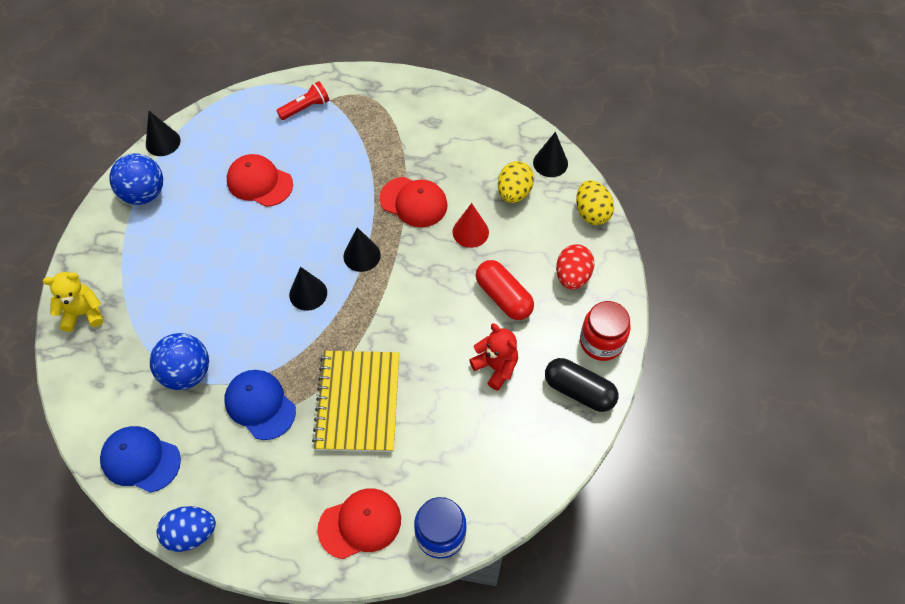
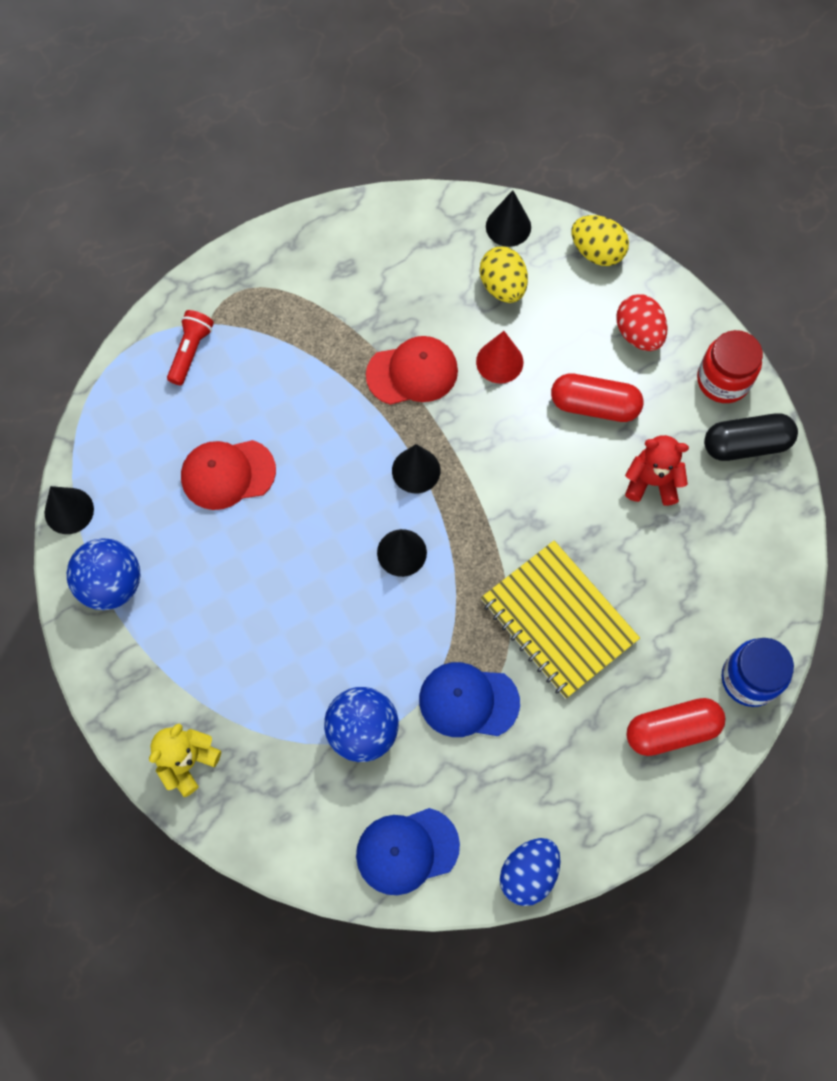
camera: 40 degrees left, 10 degrees up
red cap [317,488,401,559] -> red capsule [626,698,725,756]

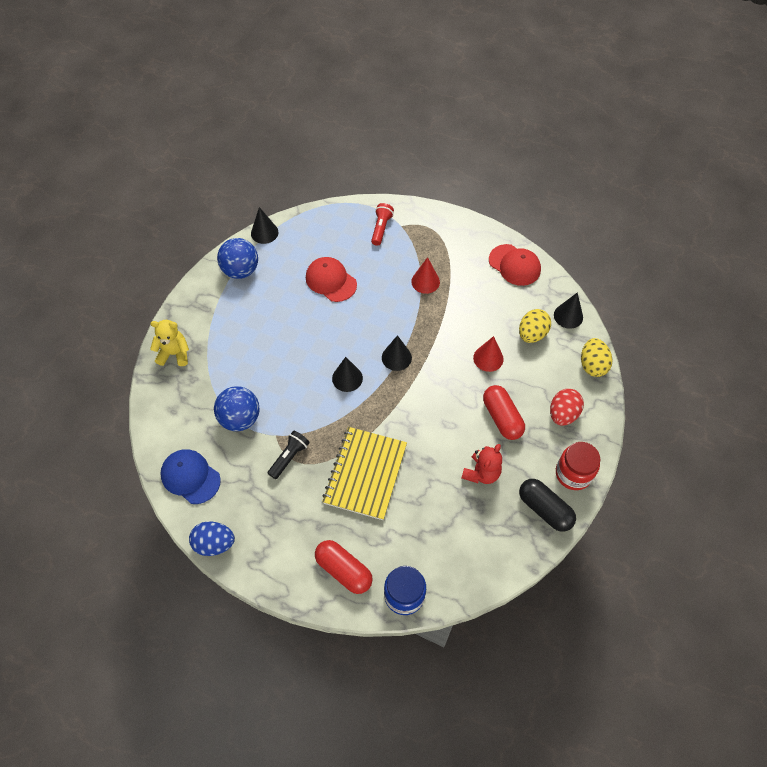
camera: 55 degrees right, 10 degrees down
red flashlight [167,310,214,385] -> red flashlight turned 60 degrees counterclockwise [371,203,394,246]
red cap [366,336,458,405] -> red cap moved to [489,244,541,286]
blue cap [419,662,520,737] -> black flashlight [268,430,310,479]
red teddy bear [625,435,689,506] -> red teddy bear turned 60 degrees clockwise [462,444,502,484]
none -> red cone [411,257,440,294]

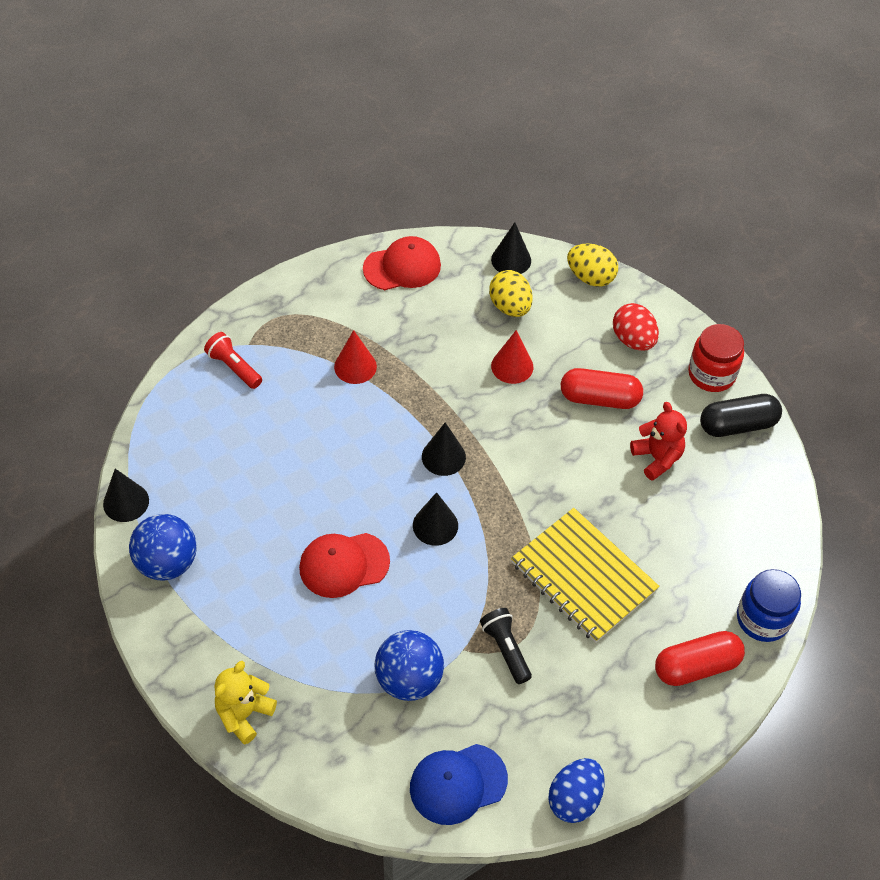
camera: 60 degrees left, 5 degrees down
red cap [306,257,357,302] -> red cap moved to [299,533,390,598]

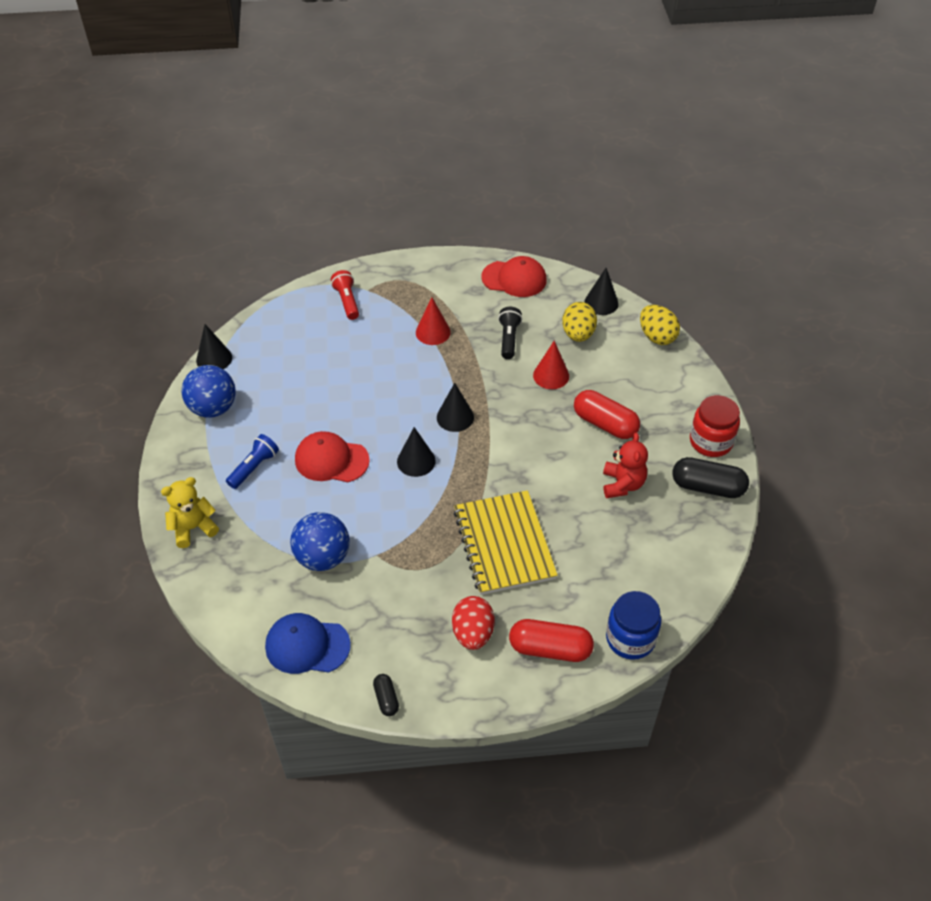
camera: 30 degrees right, 5 degrees down
black flashlight [480,608,532,684] -> black flashlight moved to [498,307,522,359]
blue egg [548,758,605,823] -> black capsule [373,674,399,716]
red egg [613,303,659,351] -> red egg moved to [452,596,494,650]
none -> blue flashlight [226,434,279,489]

